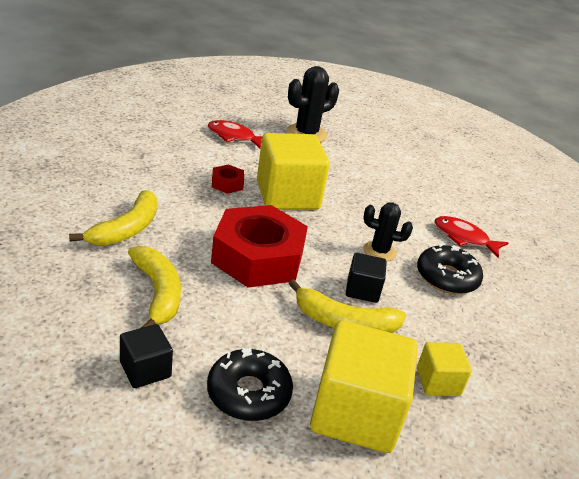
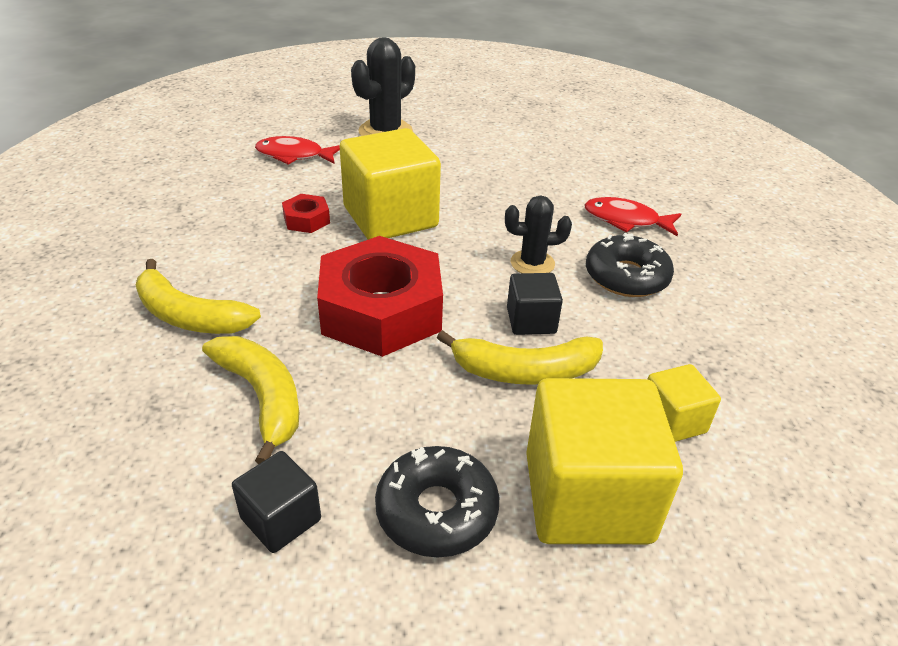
camera: 10 degrees left, 5 degrees up
yellow banana [69,190,157,246] -> yellow banana turned 105 degrees clockwise [136,259,261,334]

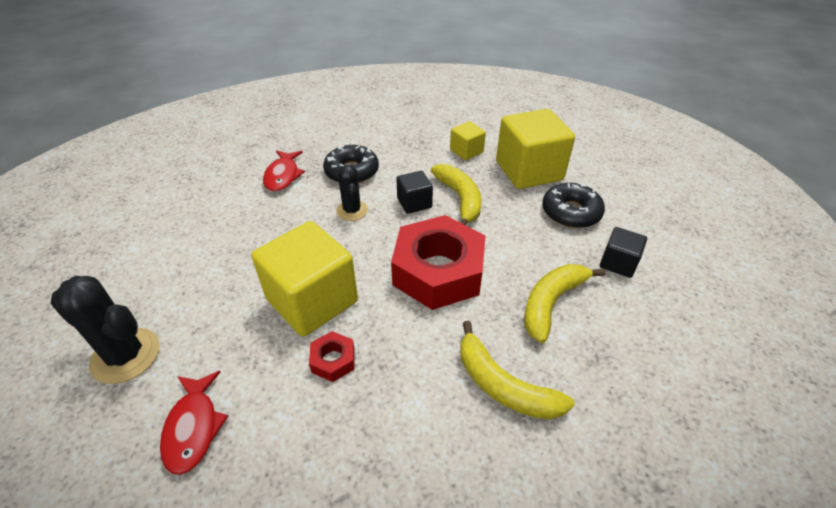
camera: 105 degrees left, 5 degrees up
yellow banana [136,259,261,334] -> yellow banana turned 120 degrees clockwise [460,321,575,420]

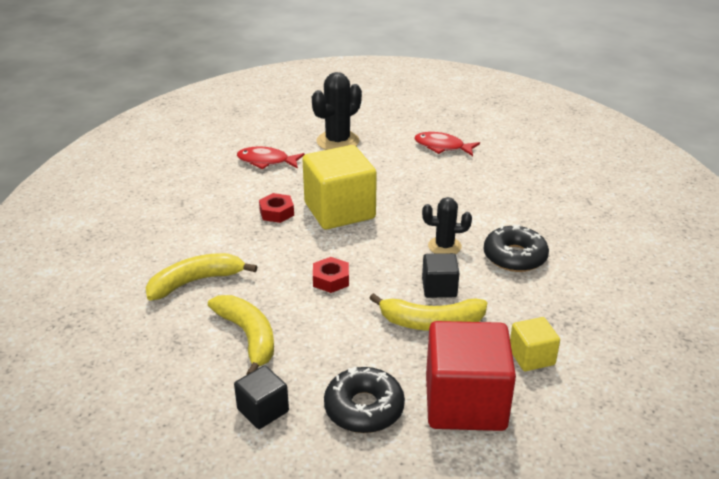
camera: 110 degrees right, 10 degrees down
red fish [263,150,305,192] -> red fish moved to [414,132,480,156]
red nut [391,215,485,310] -> red nut [313,257,349,293], size x0.42
yellow cube [496,109,575,189] -> red cube [426,321,516,431]

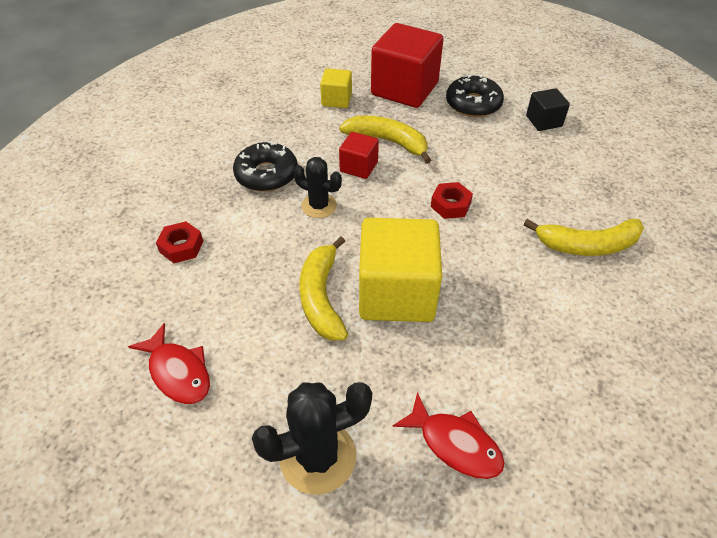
camera: 155 degrees left, 15 degrees up
yellow banana [208,295,274,375] -> yellow banana moved to [300,236,348,341]
red nut [259,193,294,223] -> red nut moved to [156,221,203,263]
black cube [422,253,459,298] -> red cube [339,132,379,179]

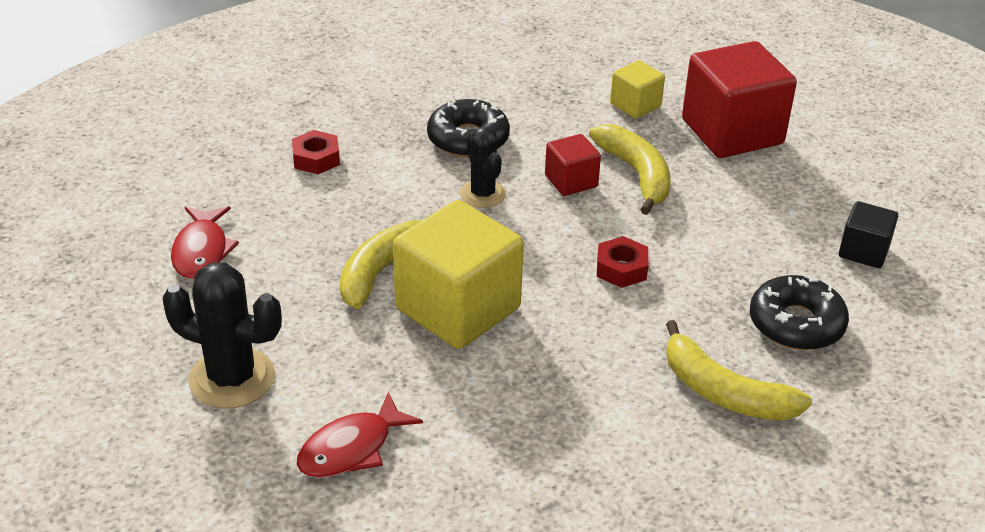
camera: 40 degrees right, 10 degrees down
red fish [392,392,505,479] -> red fish turned 60 degrees clockwise [297,392,423,478]
black donut [446,74,504,117] -> black donut moved to [750,275,849,350]

